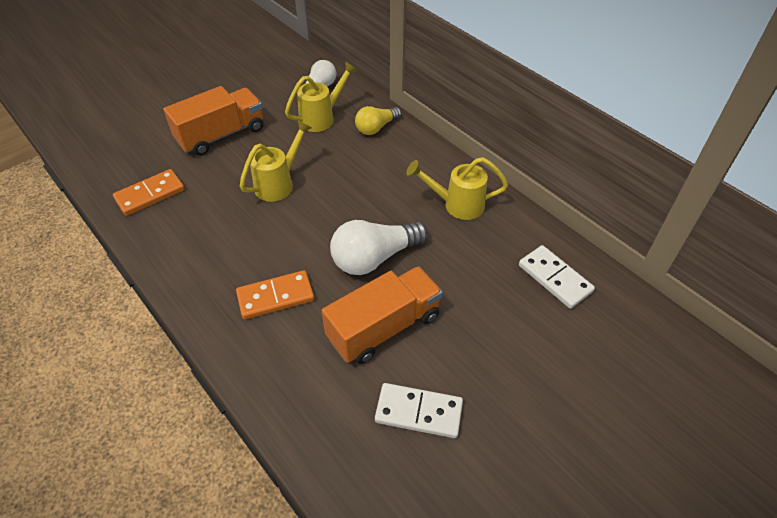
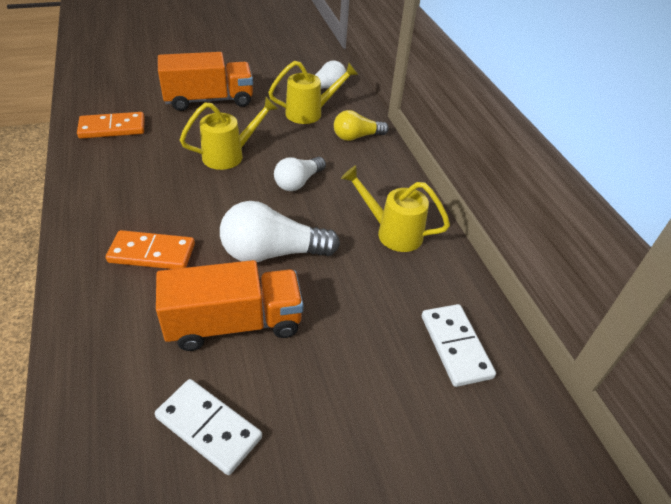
camera: 20 degrees right, 5 degrees down
none -> white light bulb [274,157,326,191]

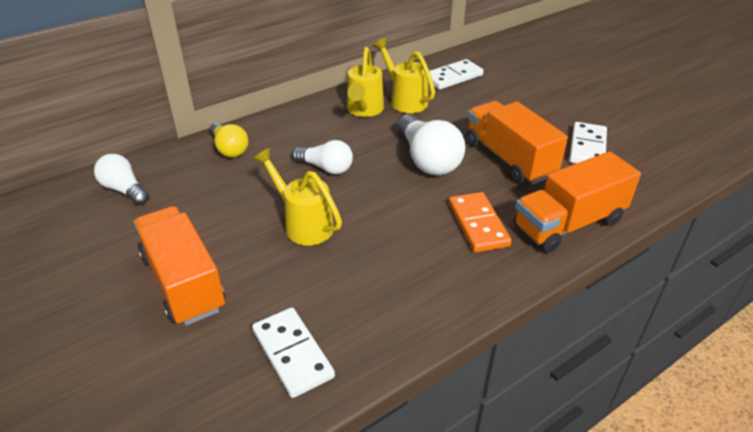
camera: 105 degrees left, 5 degrees down
orange domino [77,112,145,139] -> white domino [252,307,335,398]
yellow watering can [268,61,358,124] -> yellow watering can moved to [373,38,435,113]
none -> orange truck [514,151,641,253]

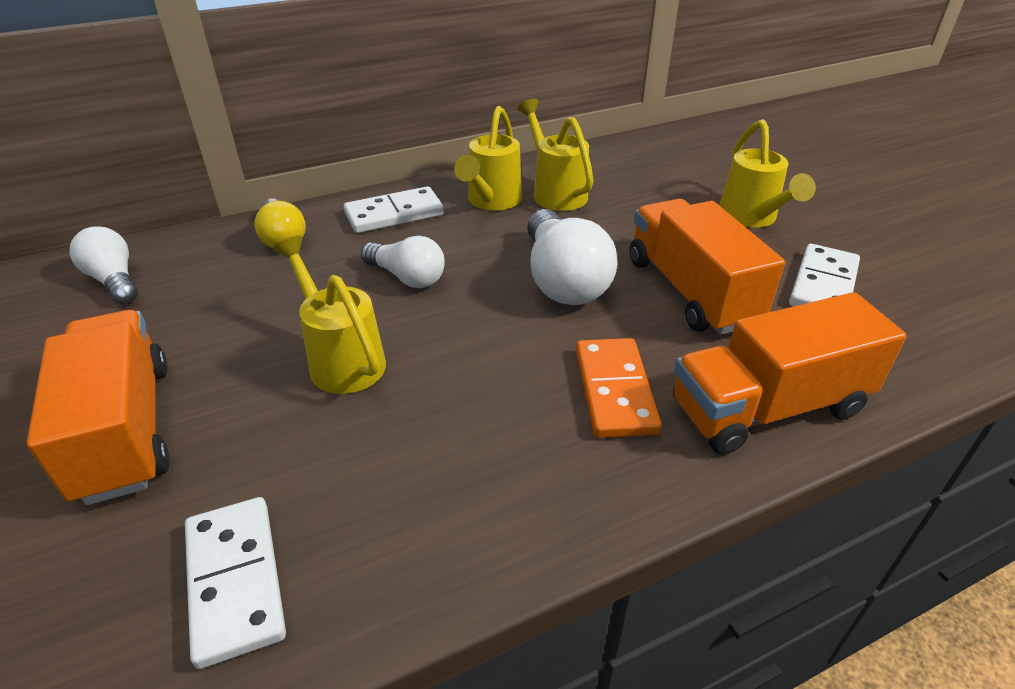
camera: 10 degrees right, 0 degrees up
white domino [430,59,484,90] -> white domino moved to [344,186,444,233]
none -> yellow watering can [719,120,816,228]

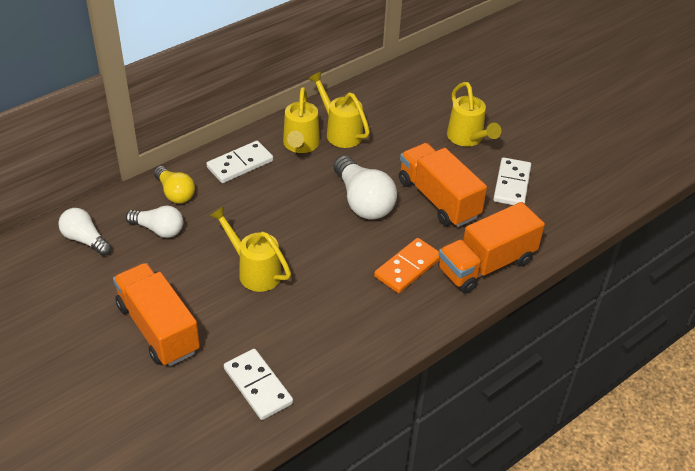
camera: 15 degrees left, 5 degrees up
white light bulb [361,236,445,288] -> white light bulb moved to [126,205,183,238]
orange domino [576,338,662,438] -> orange domino turned 60 degrees clockwise [374,238,440,293]

